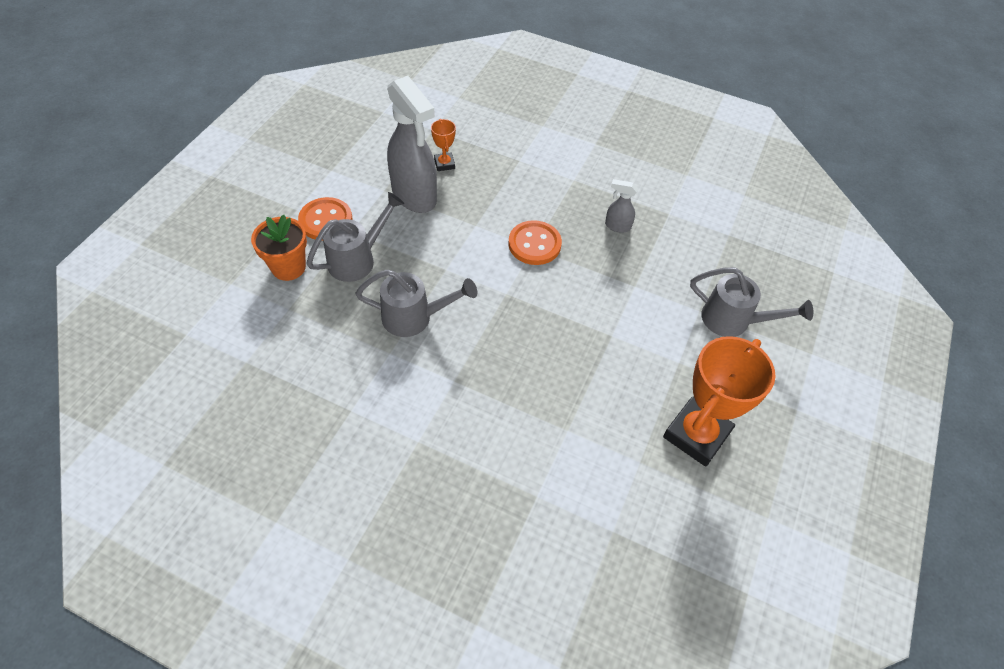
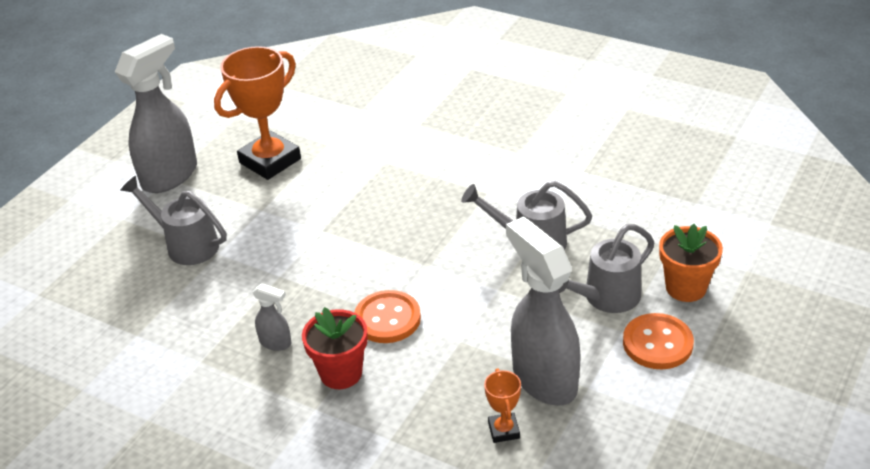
camera: 170 degrees left, 15 degrees down
none -> grey spray bottle [115,34,197,193]
none -> red flower pot [302,307,368,389]

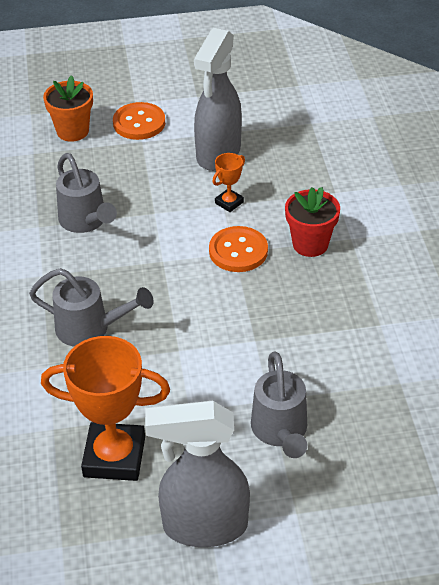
camera: 130 degrees left, 5 degrees up
grey spray bottle [252,283,291,351] -> none
orange trophy [484,368,521,443] -> orange trophy moved to [212,153,245,212]
grey watering can [559,224,654,313] -> grey watering can moved to [29,268,153,347]

